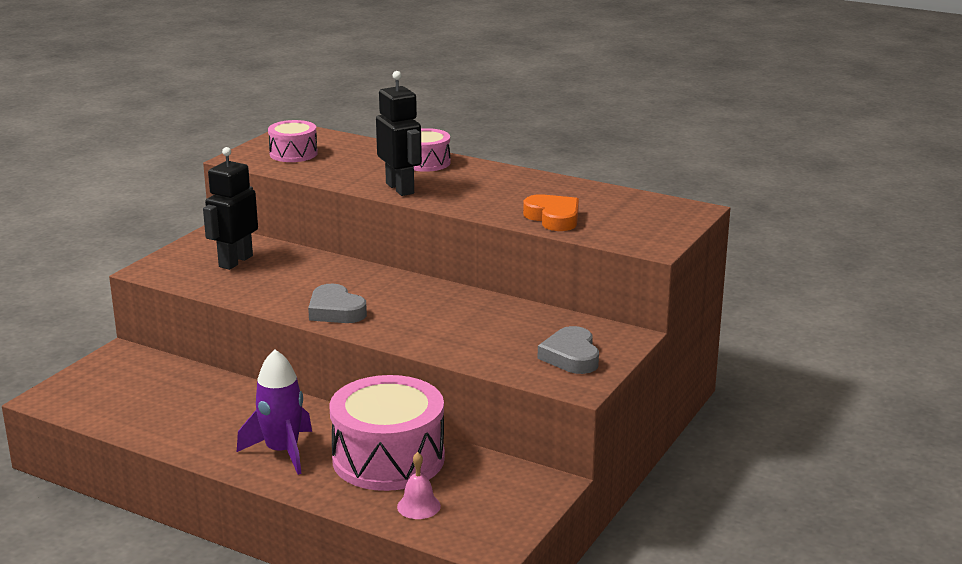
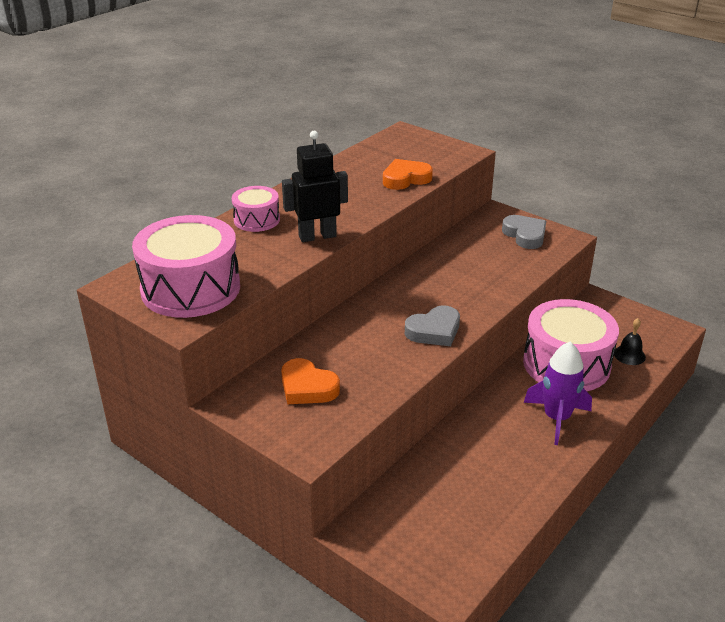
camera: 80 degrees left, 10 degrees up
black robot [203,147,258,270] -> orange heart [281,358,340,404]
pink drum [268,120,318,162] -> pink drum [132,215,240,318], size x1.89
pink bell [397,452,441,519] -> black bell [614,318,646,365]
grey heart [538,326,599,374] -> grey heart turned 120 degrees counterclockwise [502,215,546,249]

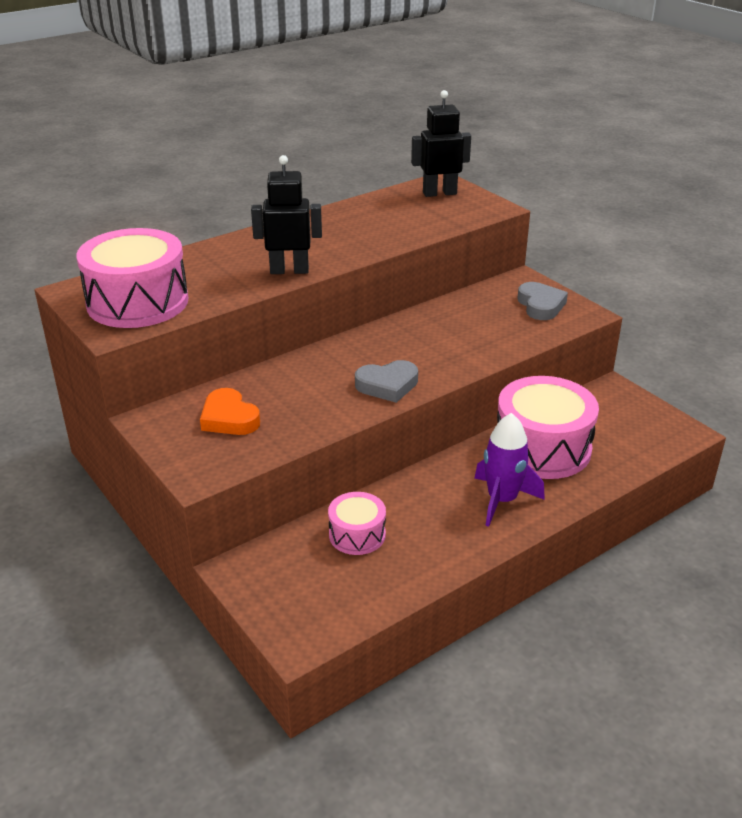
camera: 15 degrees right, 0 degrees up
pink drum [232,186,280,232] -> pink drum moved to [328,492,386,555]
orange heart [383,159,433,190] -> none
black bell [614,318,646,365] -> none
none -> black robot [411,90,471,197]

